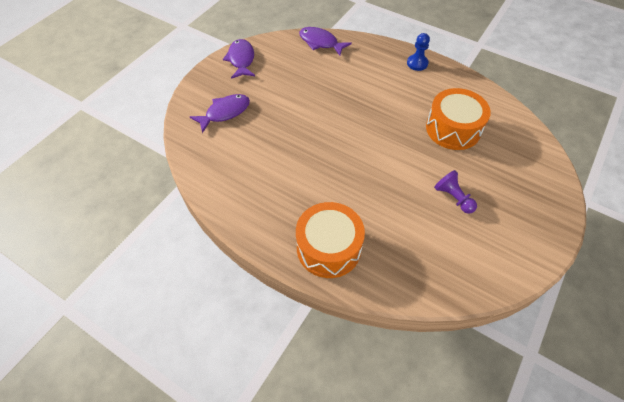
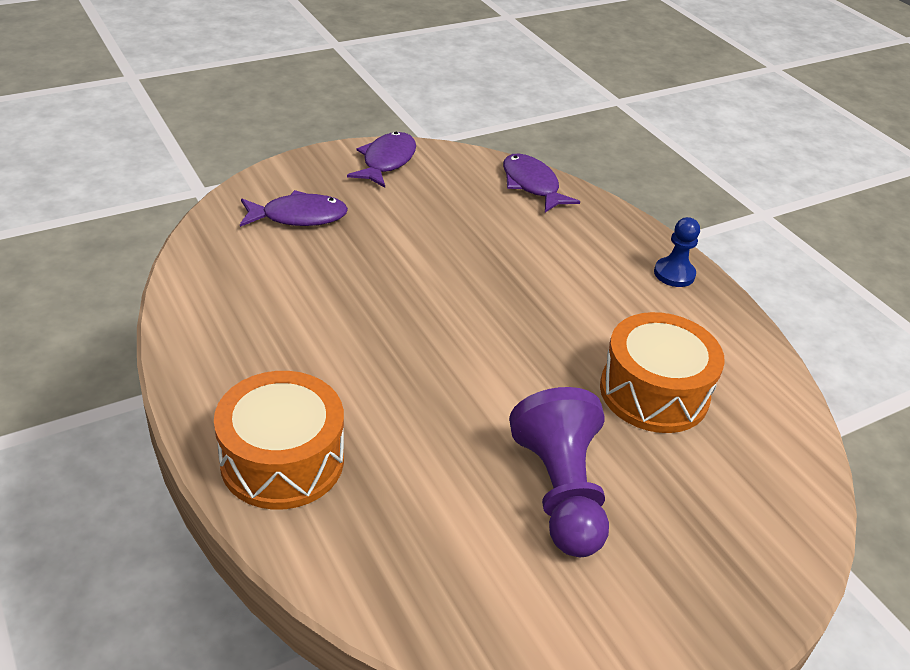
camera: 25 degrees right, 15 degrees down
purple pawn [434,170,477,214] -> purple pawn [509,387,609,557], size x1.78

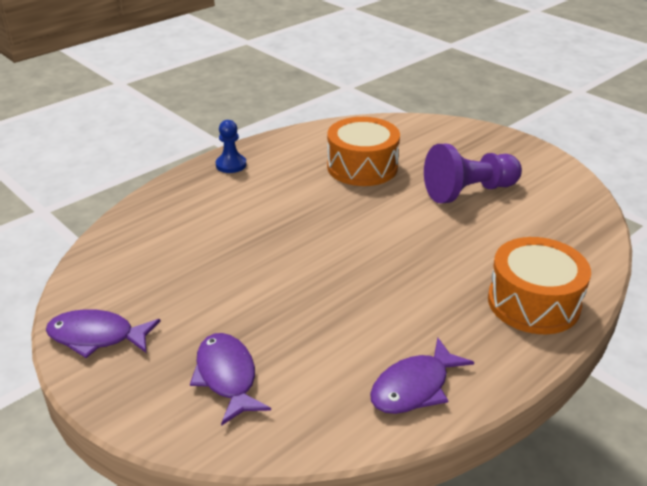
camera: 100 degrees left, 5 degrees down
purple fish [503,154,580,212] -> purple fish moved to [370,338,474,414]

